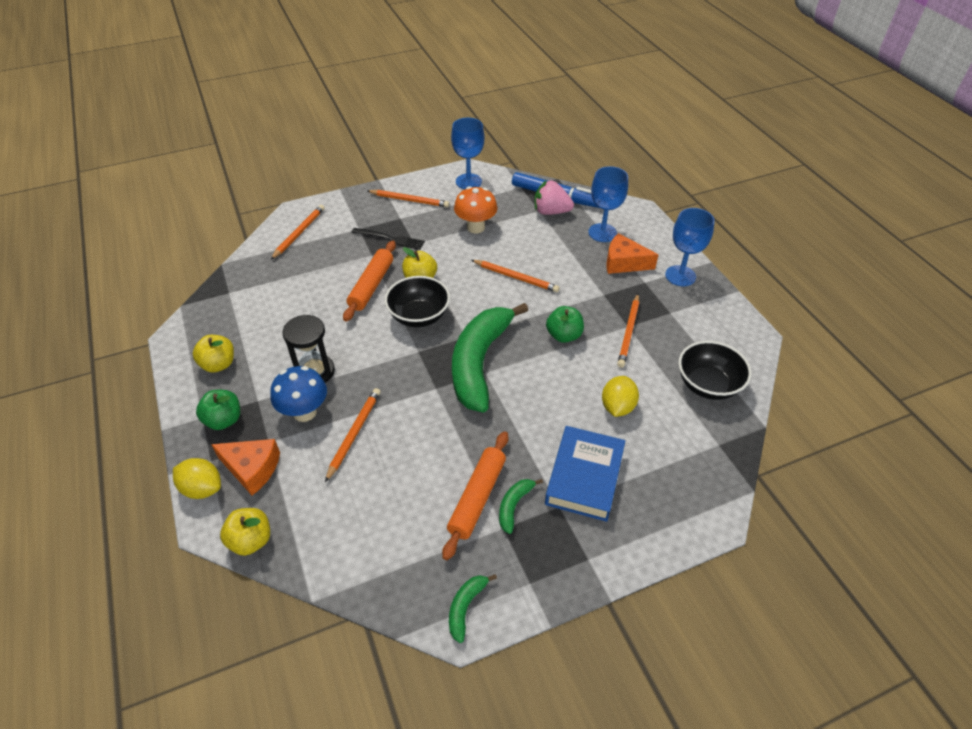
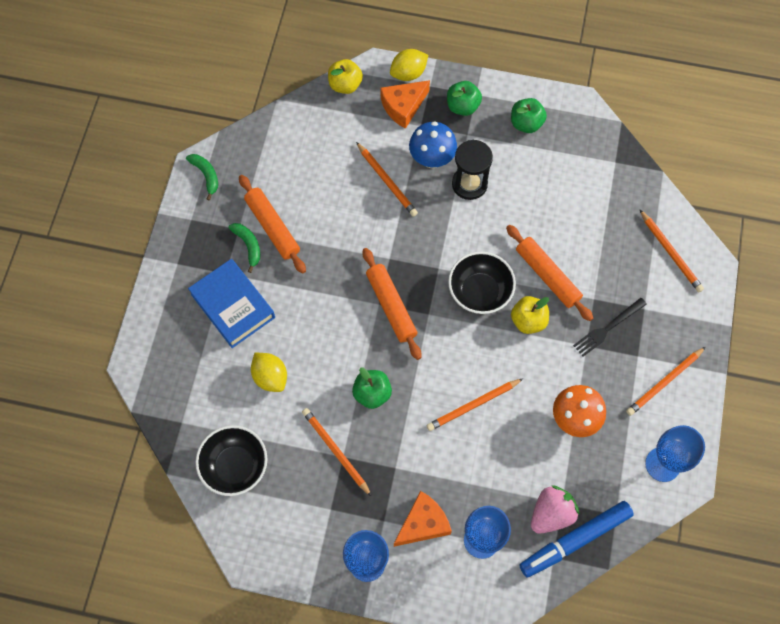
camera: 125 degrees right, 20 degrees up
yellow apple [193,335,234,373] -> green apple [511,98,547,133]
green banana [452,303,528,412] -> orange rolling pin [363,248,421,360]

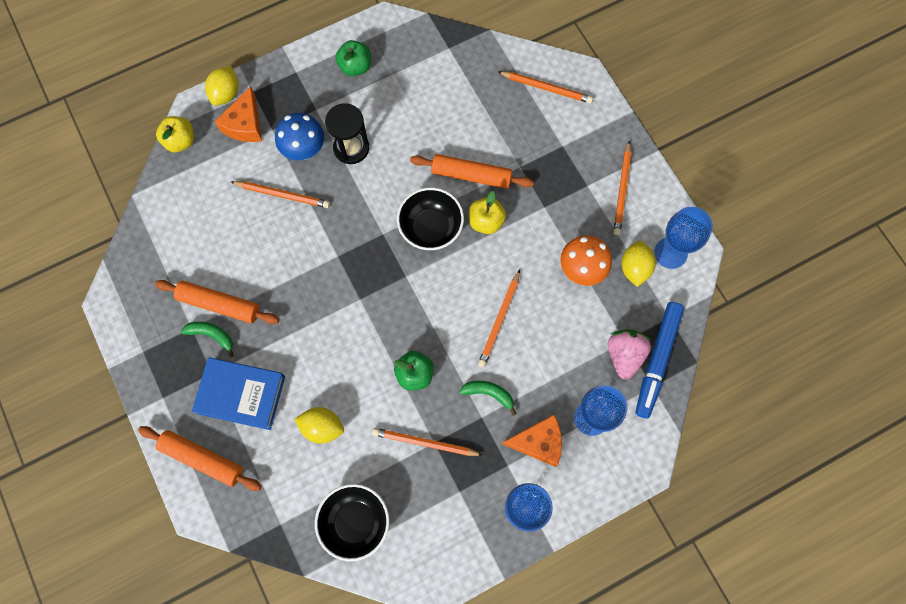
camera: 40 degrees left, 5 degrees up
green banana [186,154,218,201] -> green banana moved to [459,381,516,416]
orange rolling pin [363,248,421,360] -> orange rolling pin moved to [138,426,262,491]
orange cheese [394,491,452,547] -> orange cheese turned 75 degrees clockwise [503,415,562,467]
green apple [447,81,482,116] -> none
black fork [573,298,647,357] -> none
none -> yellow lemon [621,241,656,287]

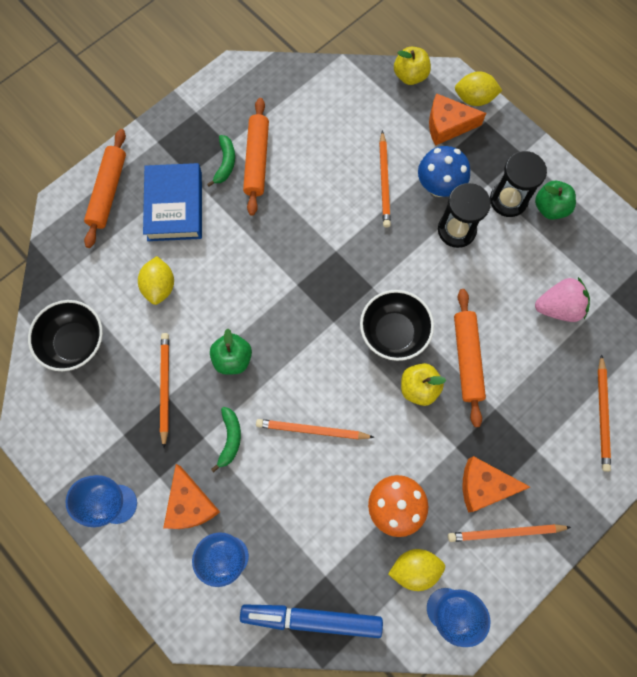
camera: 75 degrees right, 0 degrees up
pink strawberry [608,329,651,380] -> pink strawberry moved to [535,277,590,322]
none -> orange cheese [463,456,530,512]
none -> black hourglass [490,151,547,217]

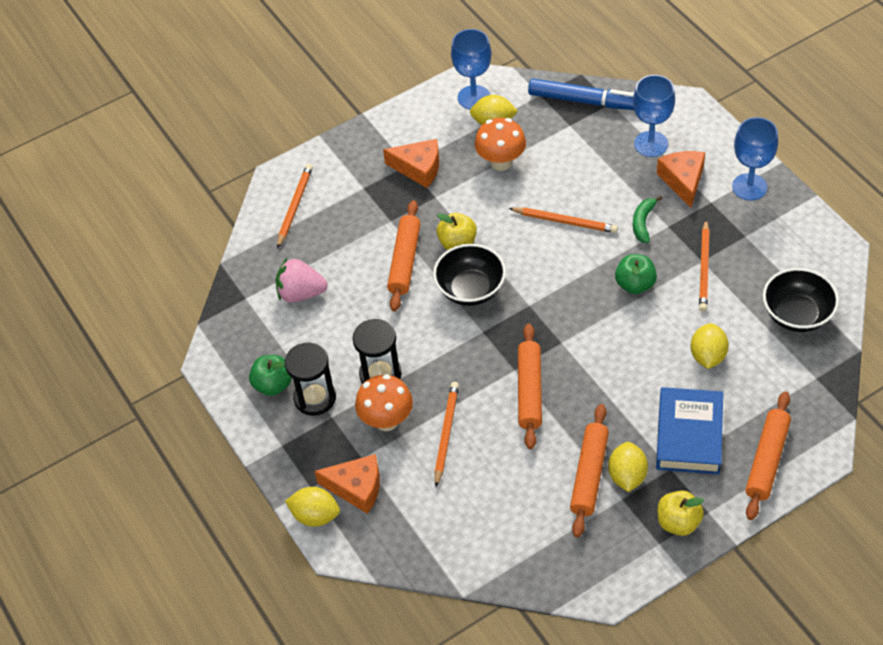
camera: 165 degrees left, 20 degrees down
green banana [207,135,235,187] -> yellow lemon [608,442,648,492]
yellow apple [394,47,431,85] -> yellow apple moved to [658,491,704,536]
blue mushroom [418,146,470,197] -> orange mushroom [355,374,413,431]
orange pencil [448,524,571,542] -> none
none -> orange rolling pin [518,324,542,449]

